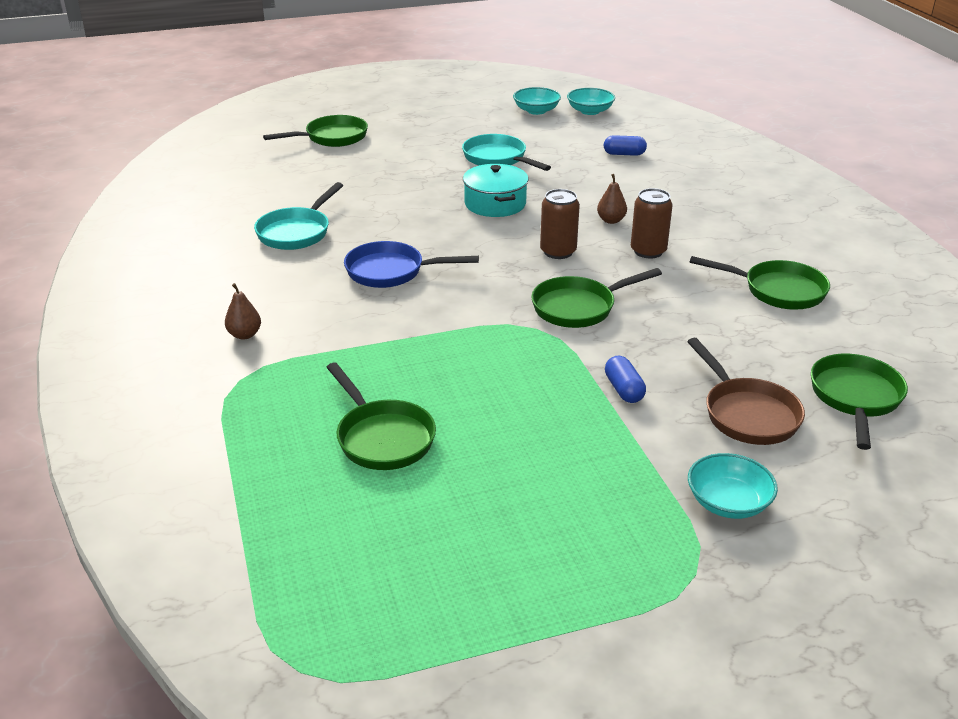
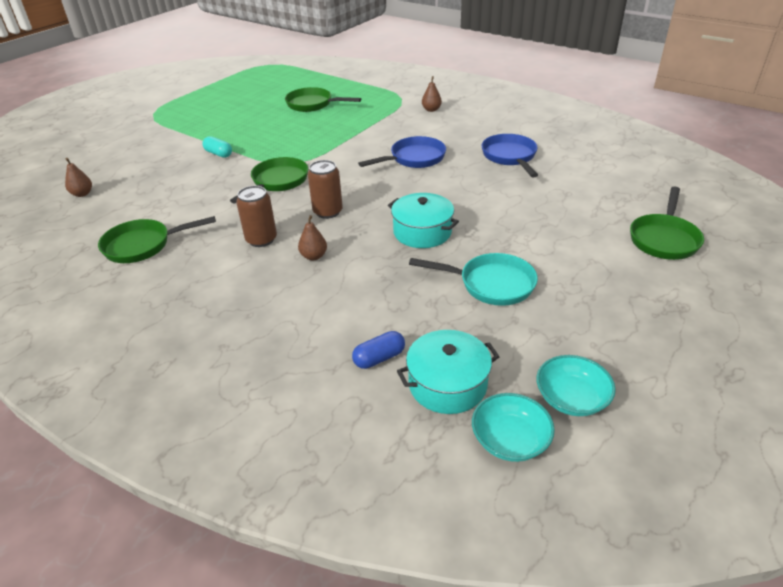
camera: 145 degrees right, 5 degrees up
turquoise pan [254,182,343,250] -> blue pan [482,134,538,177]
blue capsule [605,356,646,403] -> turquoise capsule [202,136,232,158]
brown pan [687,338,805,445] -> none
turquoise bowl [688,453,778,519] -> none
green pan [811,354,908,450] -> brown pear [65,158,92,197]
none -> turquoise pot [397,330,500,414]

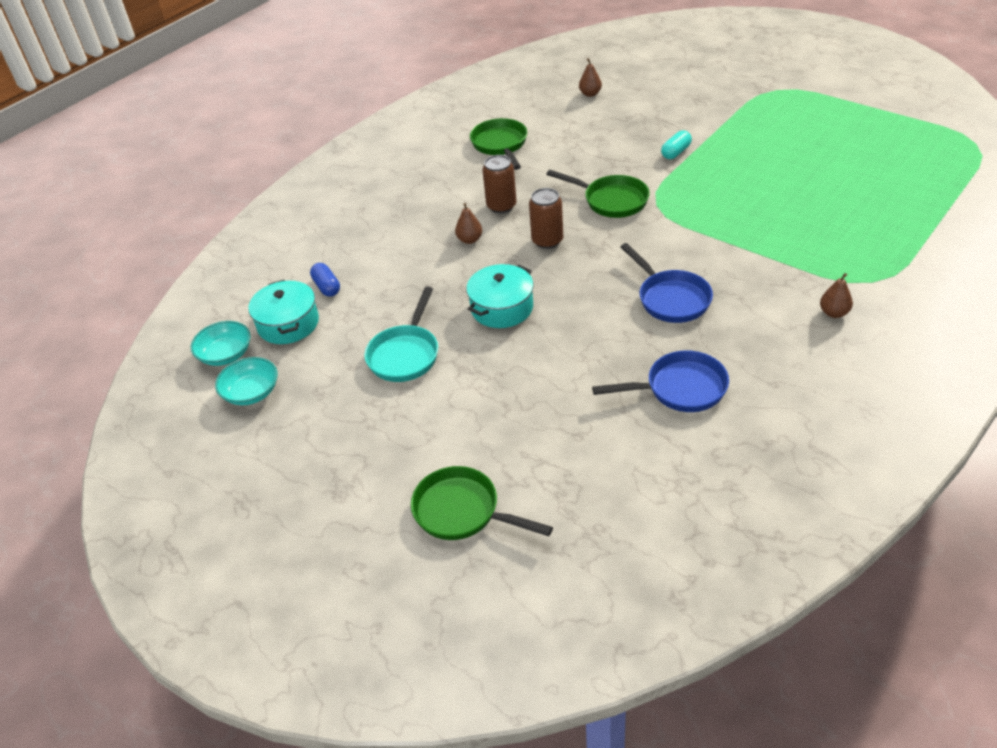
camera: 95 degrees right, 5 degrees up
green pan [285,87,361,112] -> none

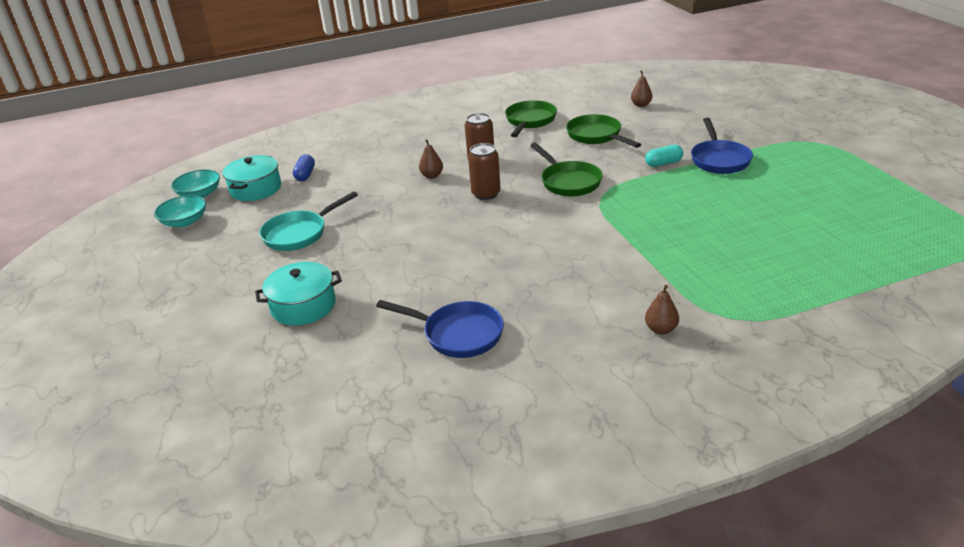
camera: 30 degrees right, 10 degrees down
green pan [411,466,553,540] -> green pan moved to [566,114,641,148]
turquoise pot [466,264,534,328] -> turquoise pot moved to [255,262,342,325]
blue pan [620,243,713,323] -> blue pan moved to [691,118,753,174]

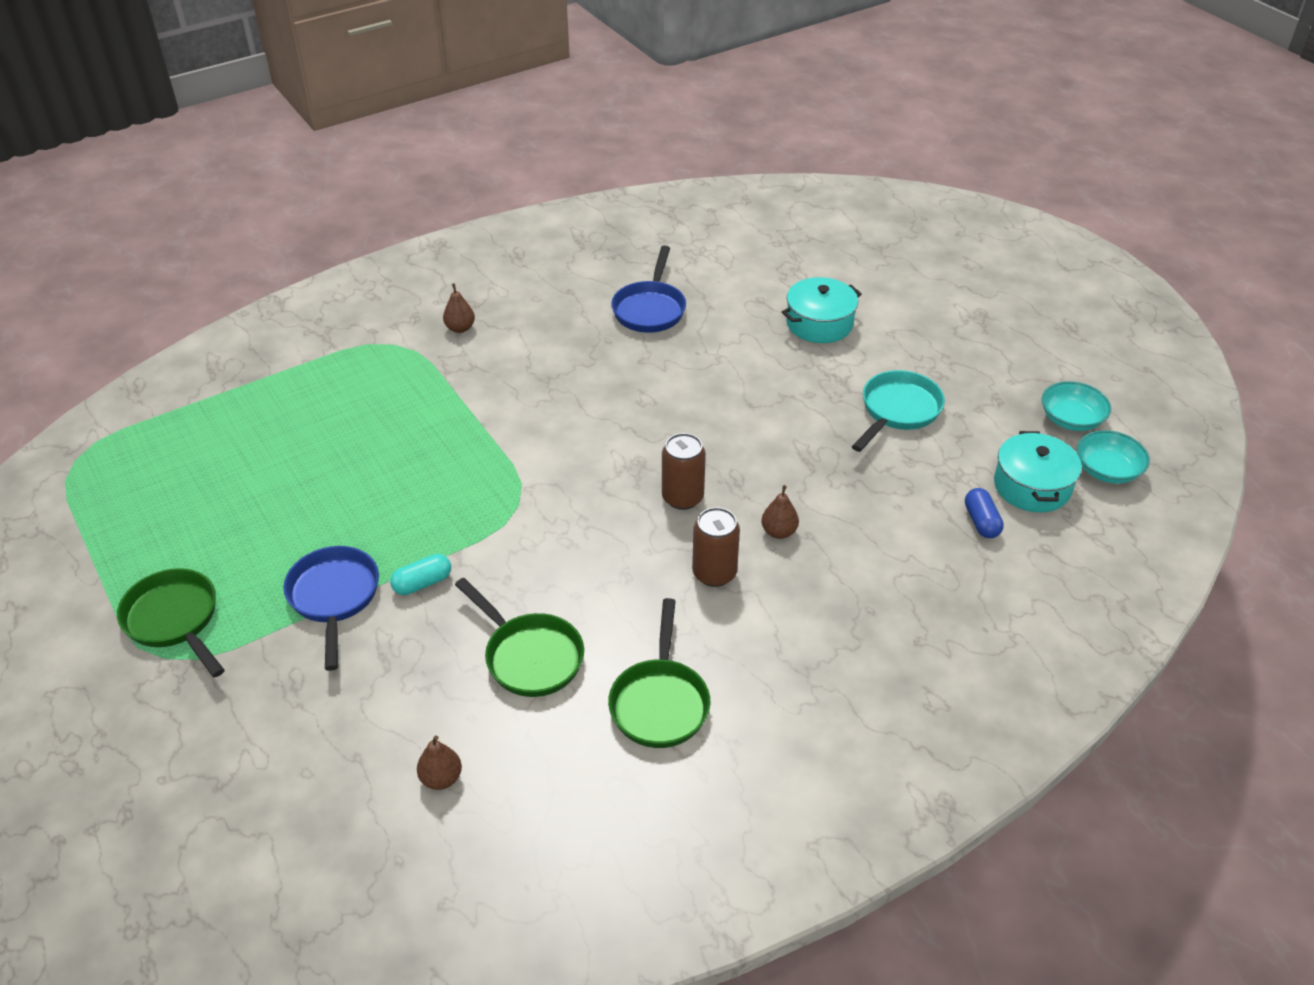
camera: 165 degrees right, 10 degrees up
blue pan [376,300,504,358] -> blue pan turned 90 degrees counterclockwise [611,246,686,333]
green pan [530,143,603,196] -> green pan moved to [117,568,225,678]

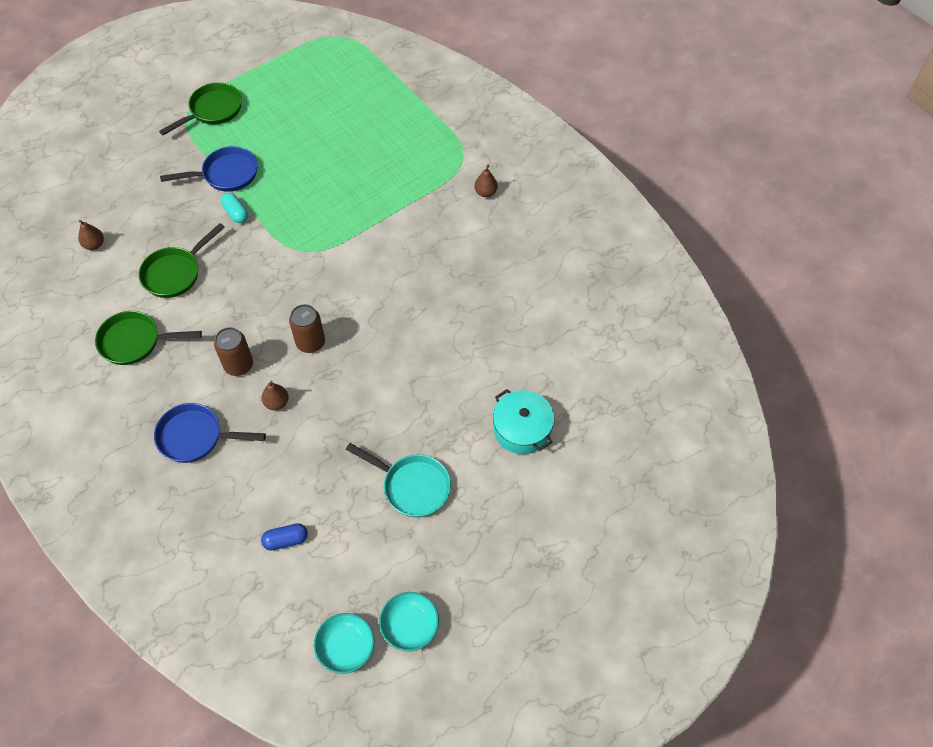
camera: 85 degrees right, 15 degrees up
blue pan [611,246,686,333] -> blue pan moved to [154,403,266,463]
turquoise pot [994,431,1082,513] -> none

